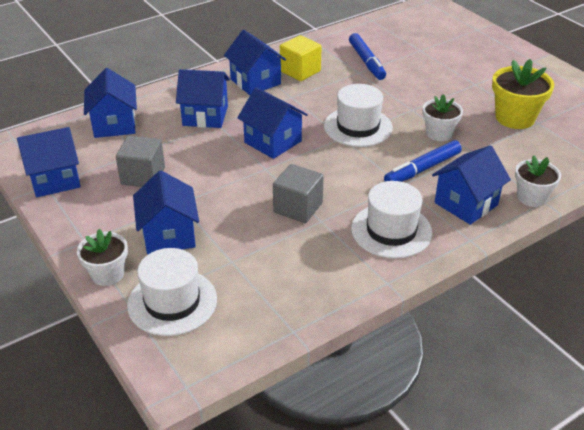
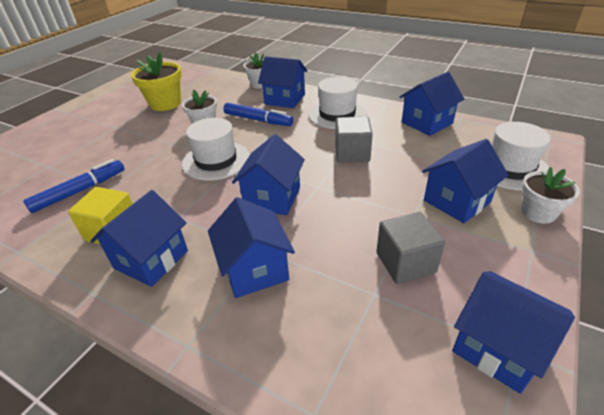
camera: 115 degrees left, 0 degrees up
blue house [84,68,137,138] -> blue house moved to [400,72,464,136]

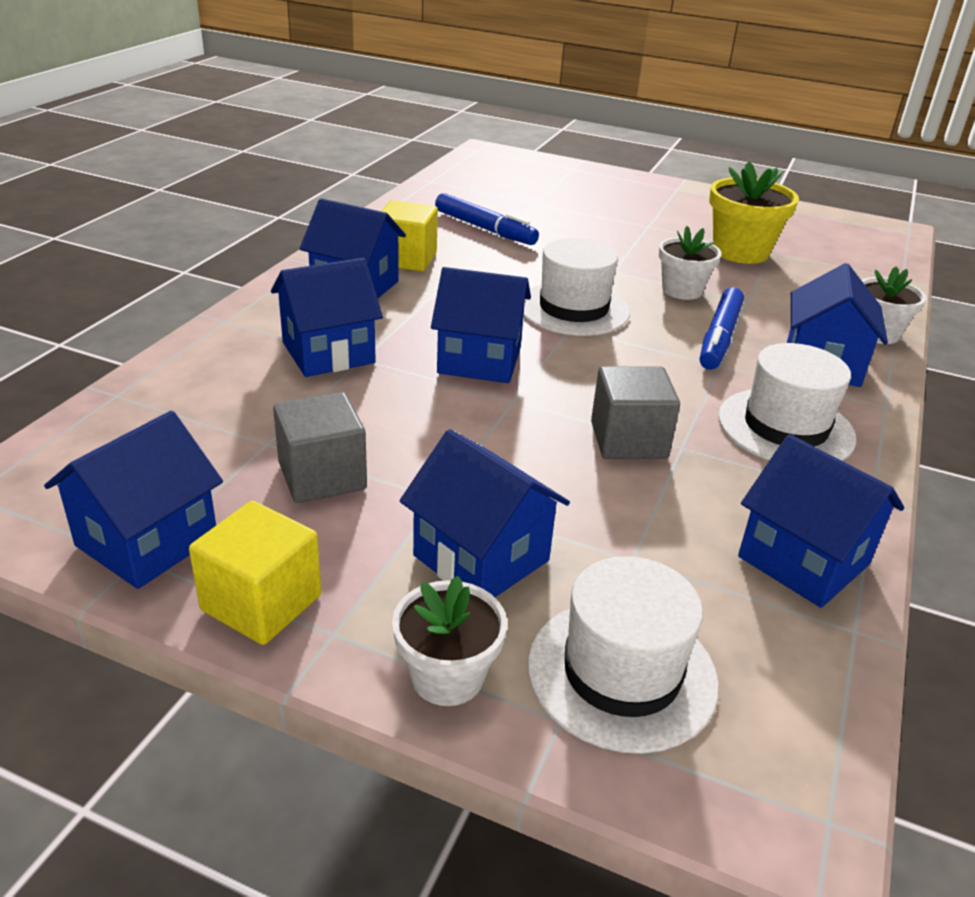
camera: 80 degrees right, 5 degrees down
none -> yellow cube [189,501,321,645]

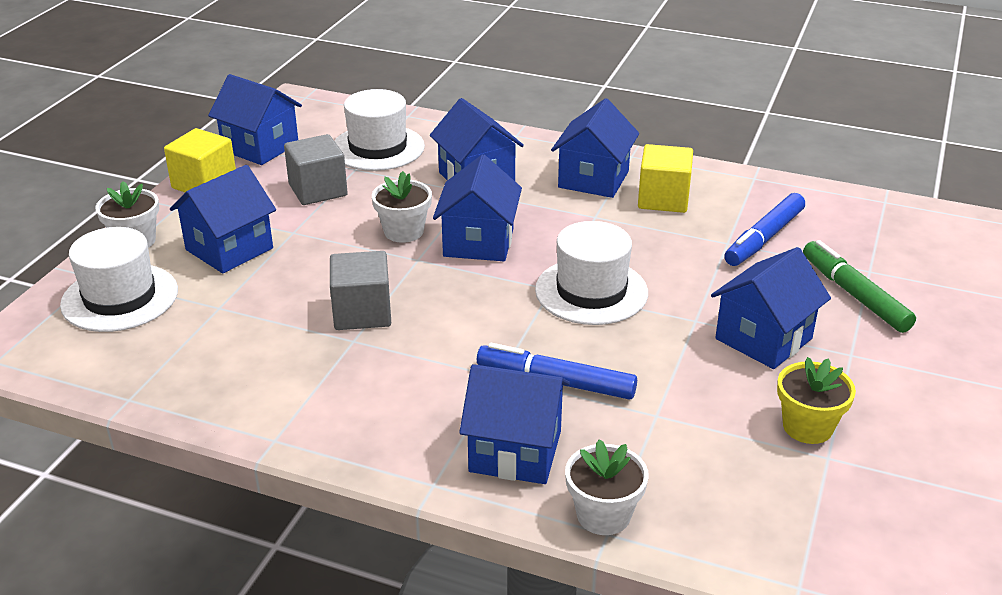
camera: 90 degrees right, 0 degrees up
white flower pot [659,226,721,300] -> white flower pot moved to [372,171,432,243]
yellow flower pot [709,162,799,264] -> yellow flower pot [777,357,856,444], size x0.66
white hat [718,343,856,461] -> white hat moved to [334,89,425,171]
blue house [738,434,904,608] -> blue house moved to [711,247,831,369]
none -> green marker [803,240,916,333]

